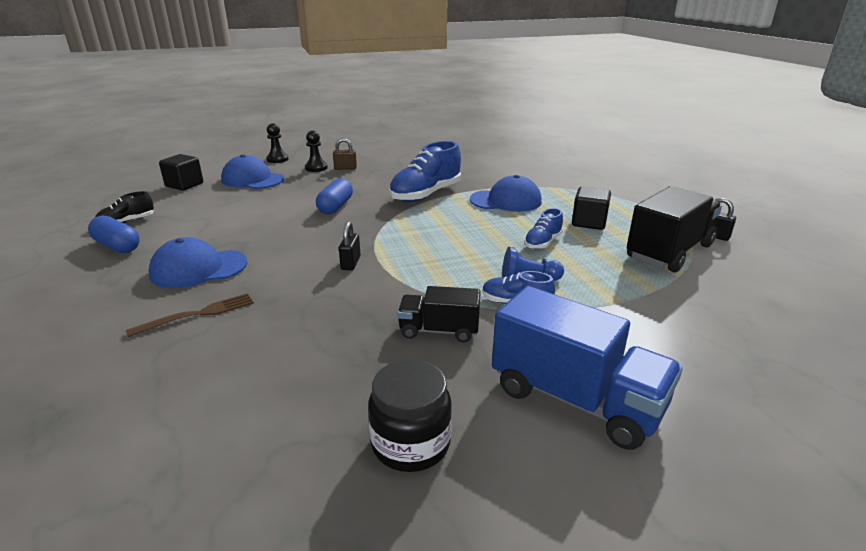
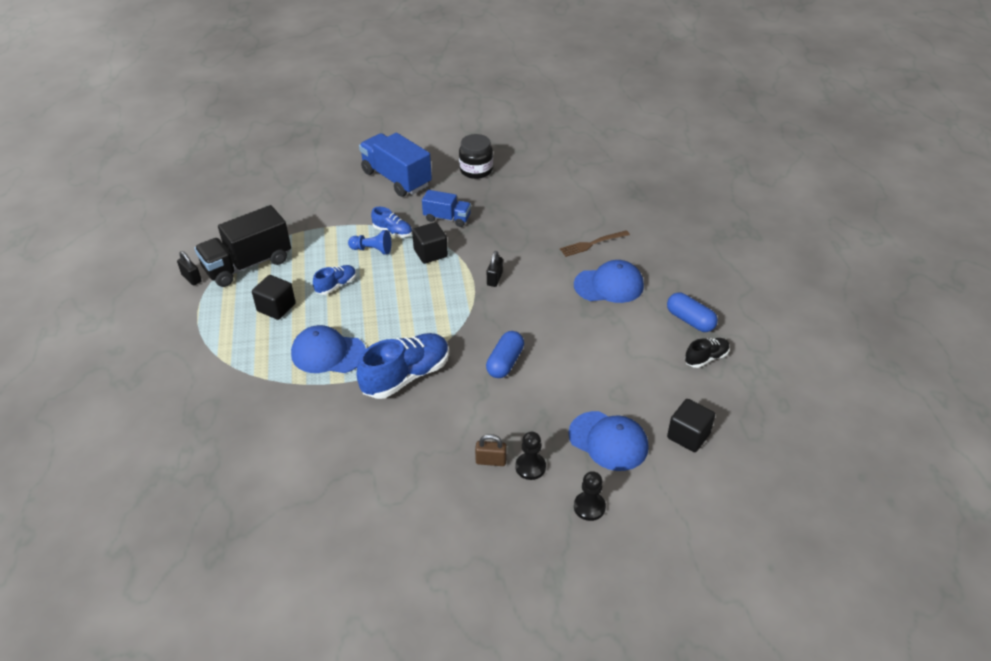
camera: 170 degrees left, 15 degrees up
black truck [398,286,481,342] -> blue truck [422,190,471,227]
none -> black cube [412,222,448,264]

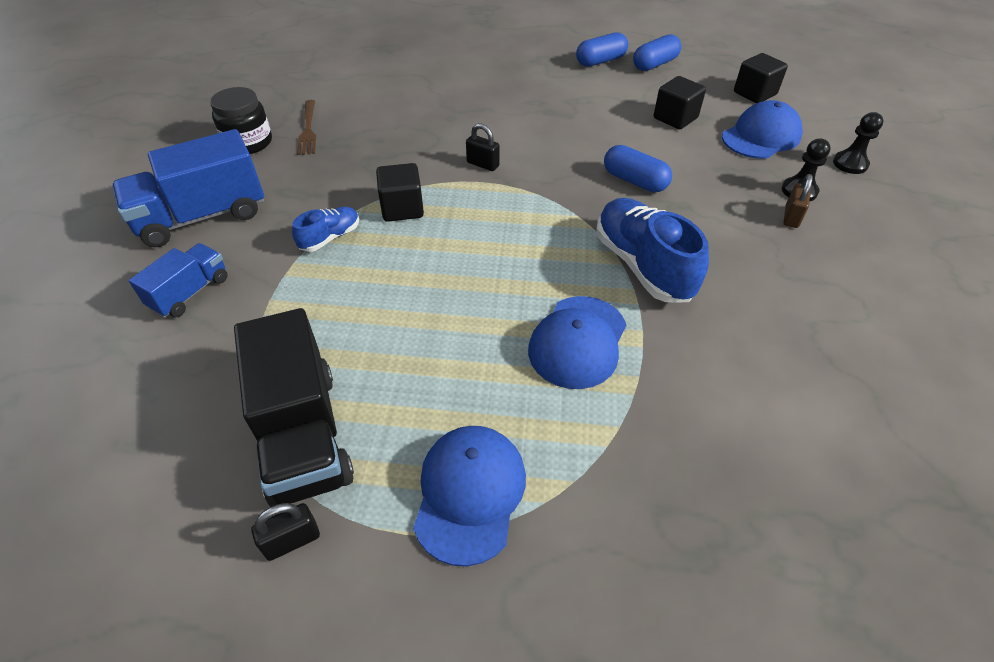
camera: 75 degrees left, 5 degrees up
black cube [252,275,296,320] -> black cube moved to [654,76,706,129]
blue shoe [313,265,356,295] -> none
blue pawn [348,230,391,254] -> none
blue truck [422,190,471,227] -> blue truck moved to [129,243,228,318]
brown fork [560,230,630,257] -> brown fork moved to [297,100,316,155]
blue cap [574,260,644,303] -> blue cap moved to [413,426,526,566]
black shoe [685,338,730,368] -> blue capsule [633,34,681,71]

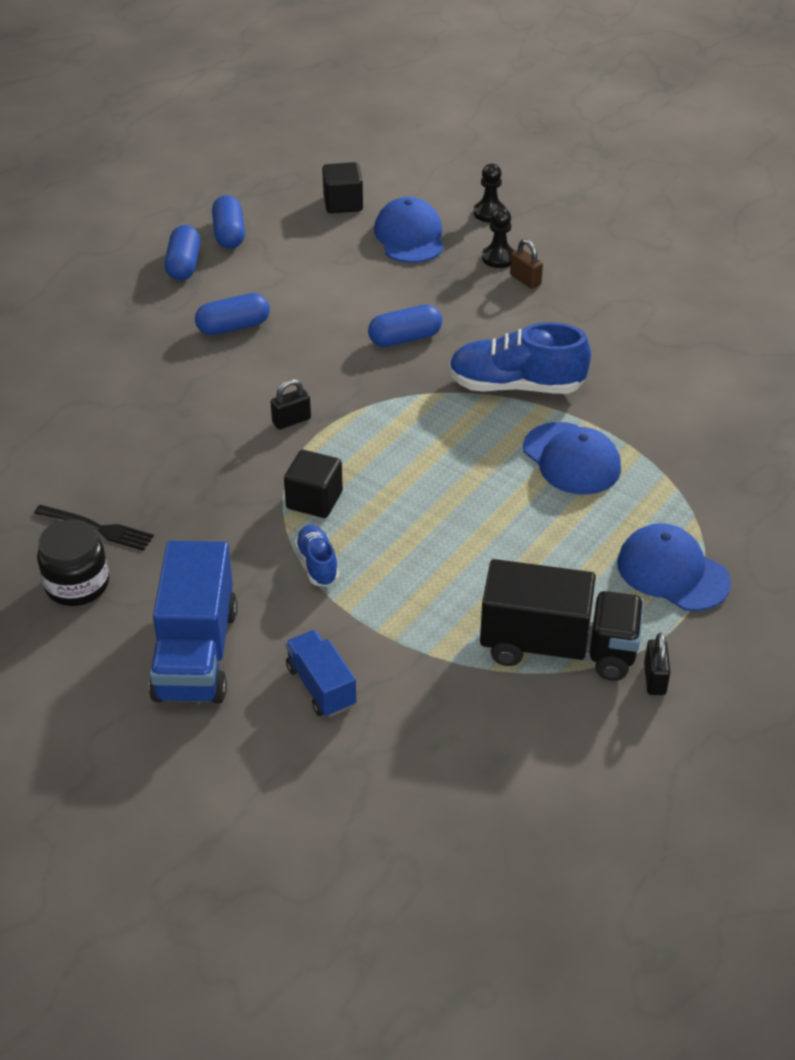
camera: 60 degrees left, 5 degrees down
brown fork [297,100,316,155] -> black fork [34,505,154,551]
black cube [654,76,706,129] -> none
none -> blue capsule [195,293,270,335]

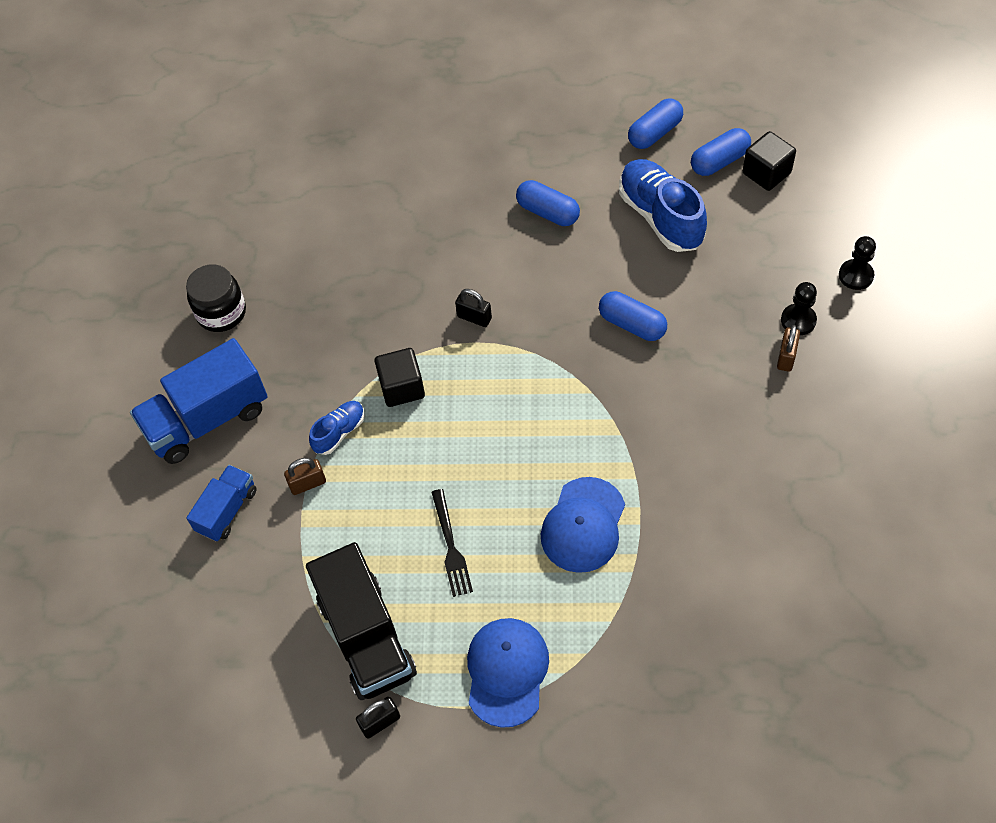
camera: 60 degrees right, 15 degrees up
black fork [34,505,154,551] -> black fork moved to [431,489,473,597]
blue capsule [165,225,200,281] -> blue capsule moved to [691,128,751,176]
blue cap [374,197,444,263] -> none
blue shoe [449,322,591,394] -> blue shoe moved to [619,159,707,252]
none -> brown padlock [284,458,326,495]

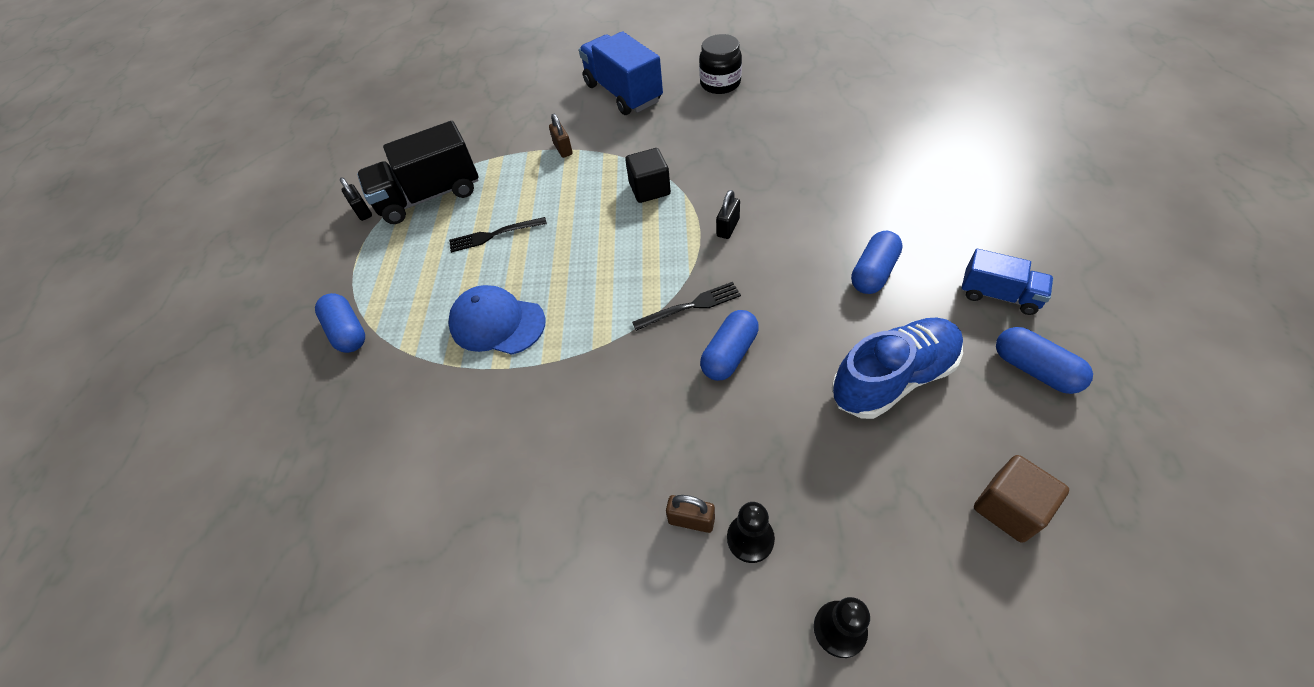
camera: 90 degrees right, 5 degrees down
blue truck [186,465,257,541] -> blue truck moved to [961,249,1053,315]
blue shoe [309,401,365,455] -> none
blue cap [467,618,549,728] -> none
blue capsule [691,128,751,176] -> blue capsule moved to [315,293,365,353]
black cube [743,131,796,191] -> brown cube [974,455,1069,543]
none -> black fork [632,282,741,331]

